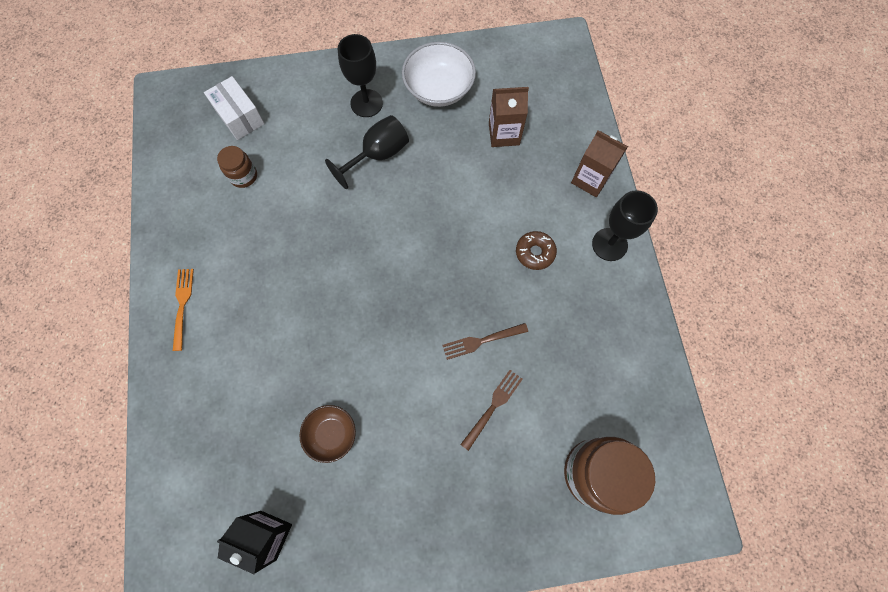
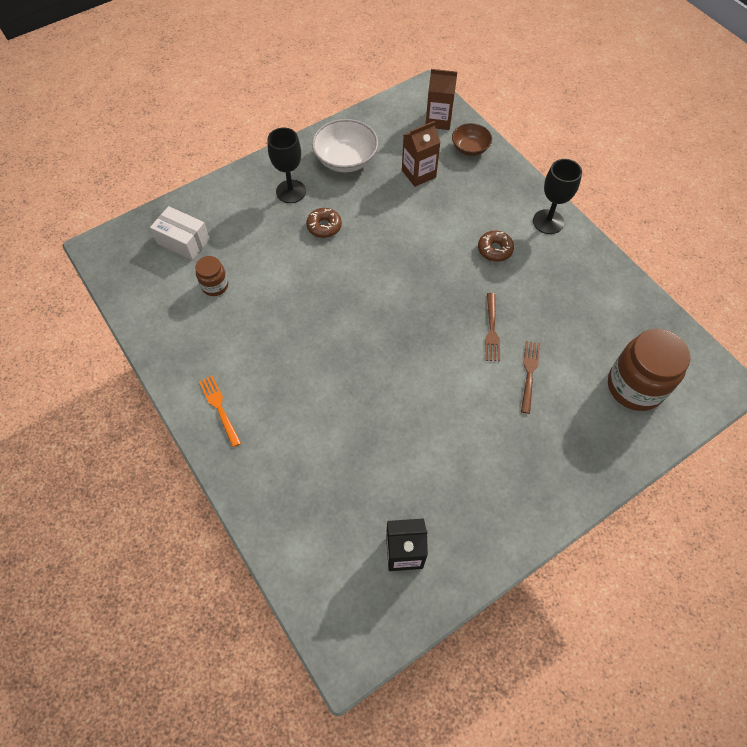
camera: 25 degrees left, 10 degrees down
brown bowl [299,405,356,463] -> brown bowl moved to [452,123,492,156]
black goblet [325,115,409,189] -> brown donut [306,208,342,238]
brown fork [442,323,528,360] -> brown fork turned 45 degrees counterclockwise [485,293,500,361]
brown carton [571,131,628,197] -> brown carton moved to [426,69,457,130]

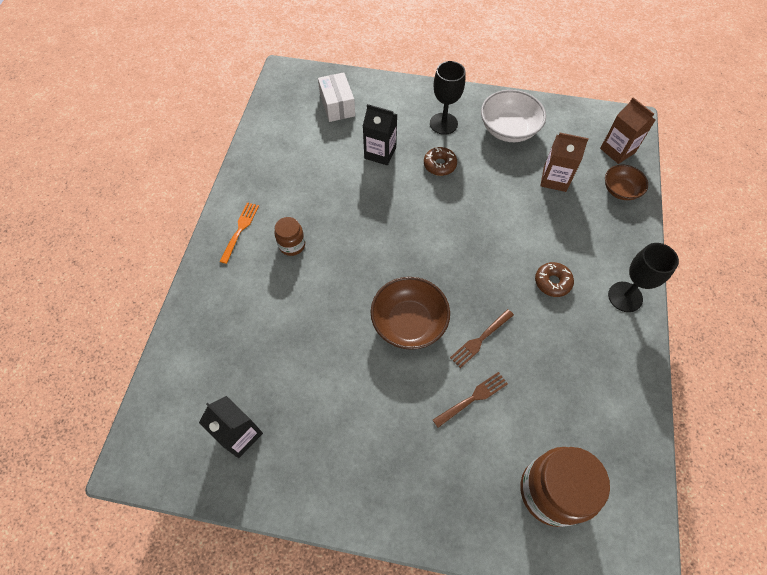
camera: 45 degrees right, 0 degrees up
brown jar [195,256,228,296] -> brown jar moved to [274,217,305,256]
none -> black carton [363,104,397,165]
none -> brown bowl [370,277,450,350]

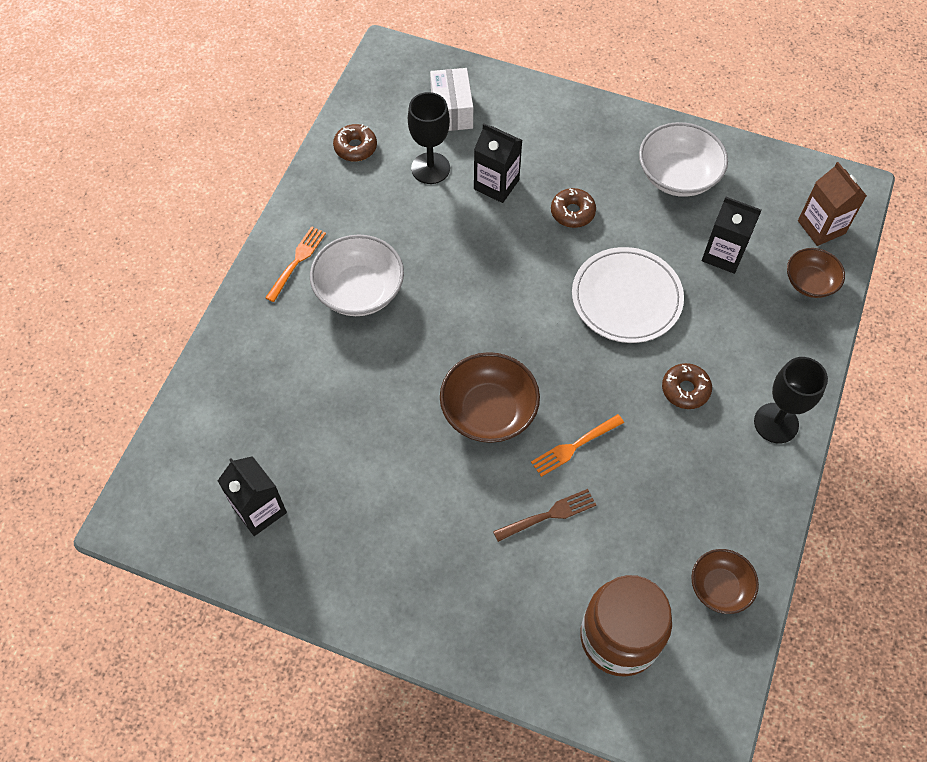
camera: 10 degrees right, 0 degrees up
brown jar [274,217,305,256] -> white bowl [310,234,404,316]
black goblet [430,61,465,135] -> black goblet moved to [408,92,450,184]
brown fork [450,309,514,368] -> orange fork [531,414,624,477]
brown carton [540,133,589,192] -> black carton [702,197,762,274]
none -> brown donut [333,124,377,162]
none -> white plate [572,247,684,343]
none -> brown bowl [691,549,759,614]

